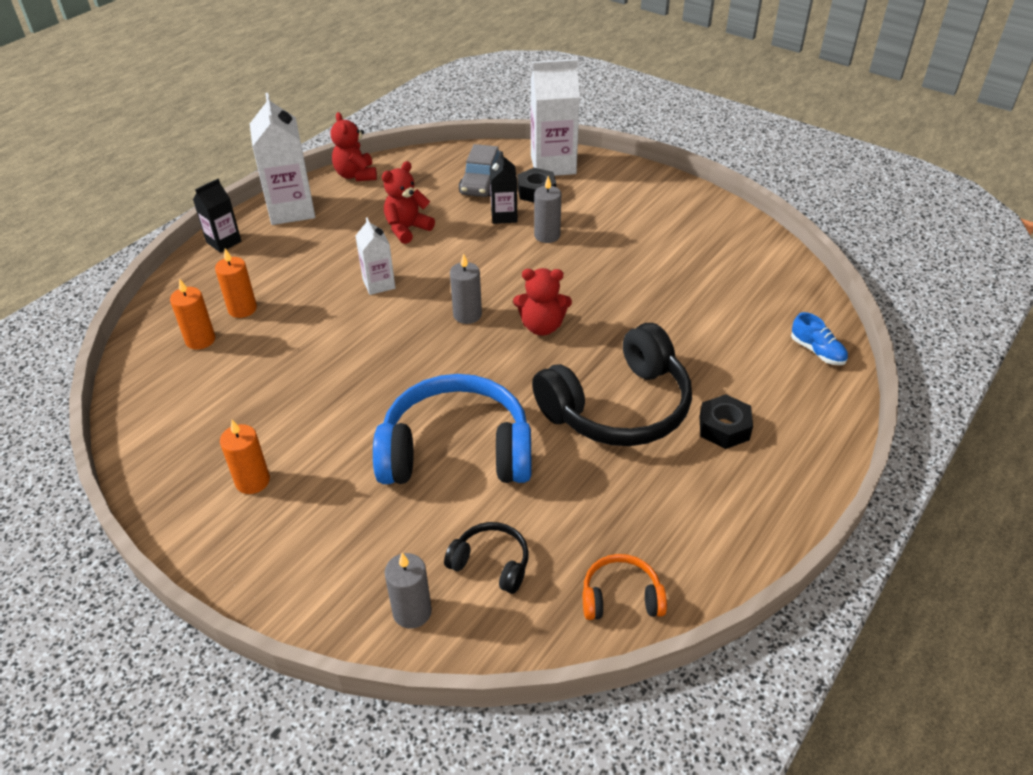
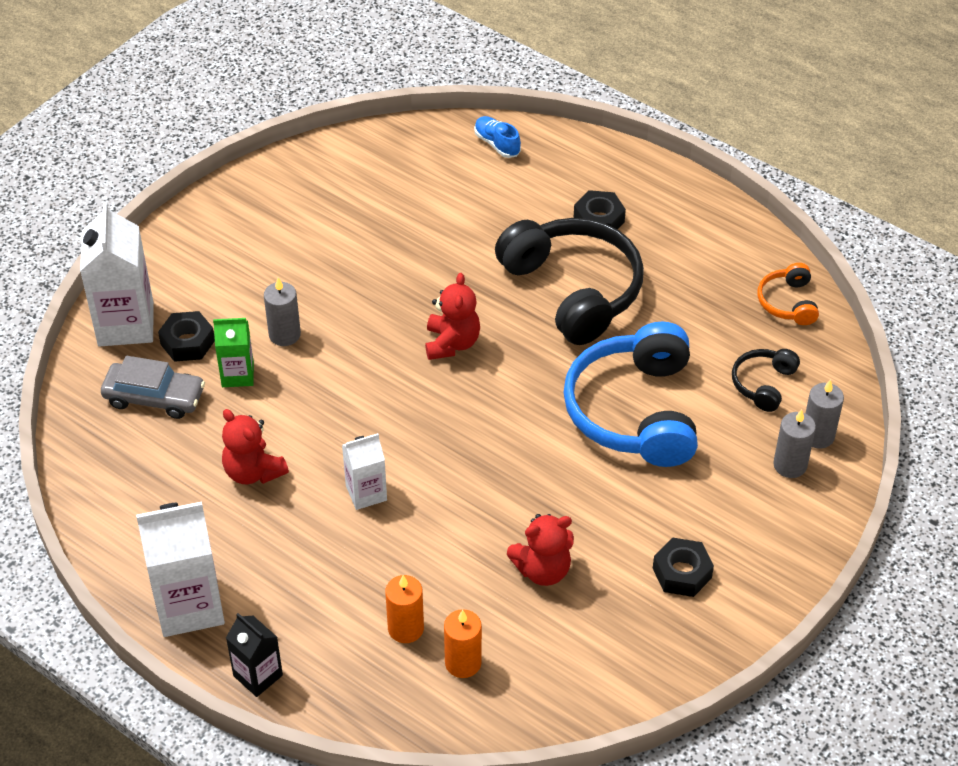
camera: 90 degrees left, 5 degrees up
orange candle [220,420,270,494] -> black nut [653,537,714,597]
red teddy bear [331,112,377,181] -> red teddy bear moved to [507,514,574,586]
grey candle [450,253,482,324] -> grey candle moved to [773,409,816,478]
black carton [490,152,517,224] -> green carton [213,318,254,387]
blue shoe [791,312,848,365] -> blue shoe turned 90 degrees counterclockwise [474,116,521,158]

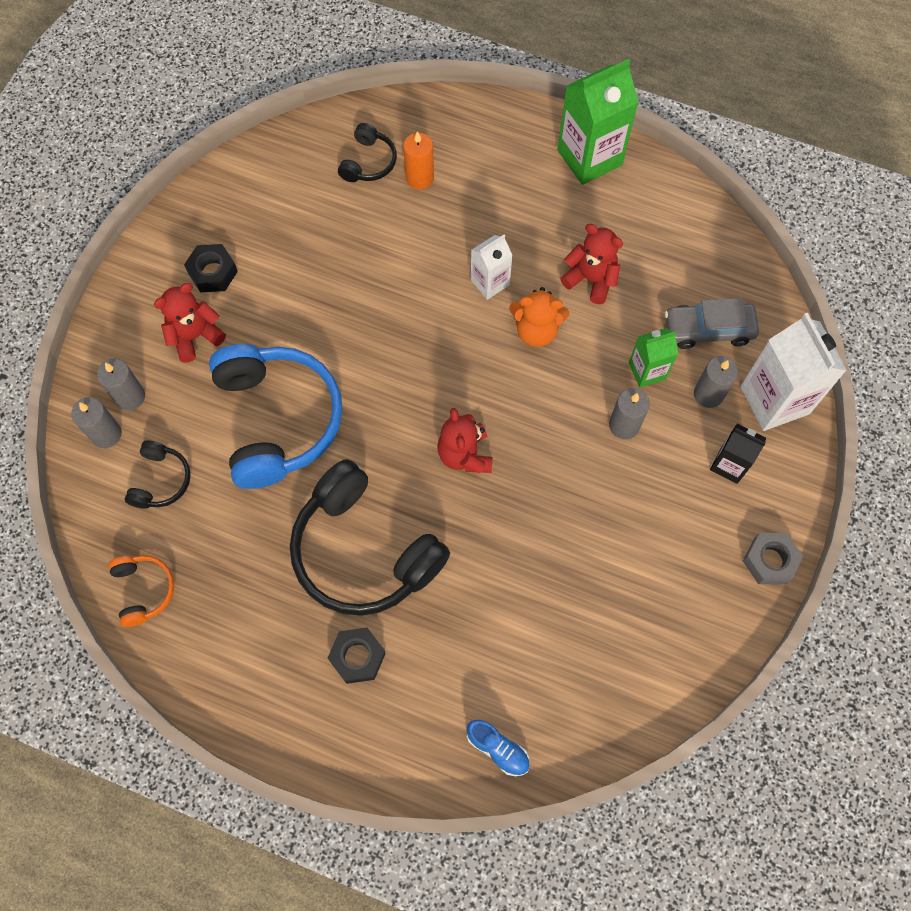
camera: 165 degrees right, 20 degrees up
white carton [136,502,225,637] -> green carton [557,59,639,185]
black nut [158,311,215,362] -> grey candle [694,356,738,408]
black carton [226,613,283,697] -> black carton moved to [710,424,766,484]
orange candle [444,609,482,678] -> black headphones [338,123,397,182]
red teddy bear [507,514,574,586] -> red teddy bear moved to [154,283,226,363]
none -> orange teddy bear [509,287,570,347]
none -> grey nut [743,533,803,584]

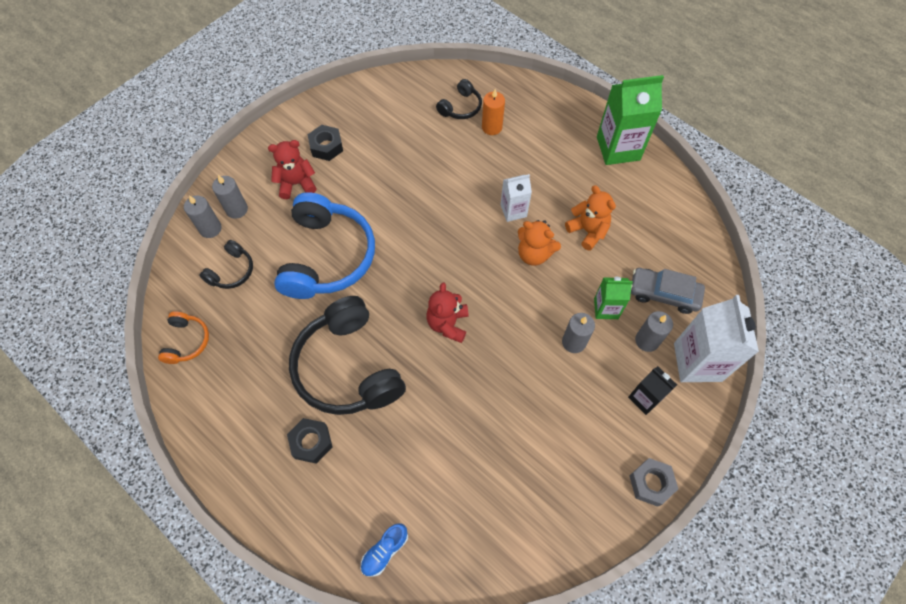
camera: 20 degrees right, 5 degrees down
blue shoe [466,720,530,776] -> blue shoe turned 75 degrees clockwise [361,523,408,577]
red teddy bear [560,224,623,304] -> orange teddy bear [565,185,616,251]

